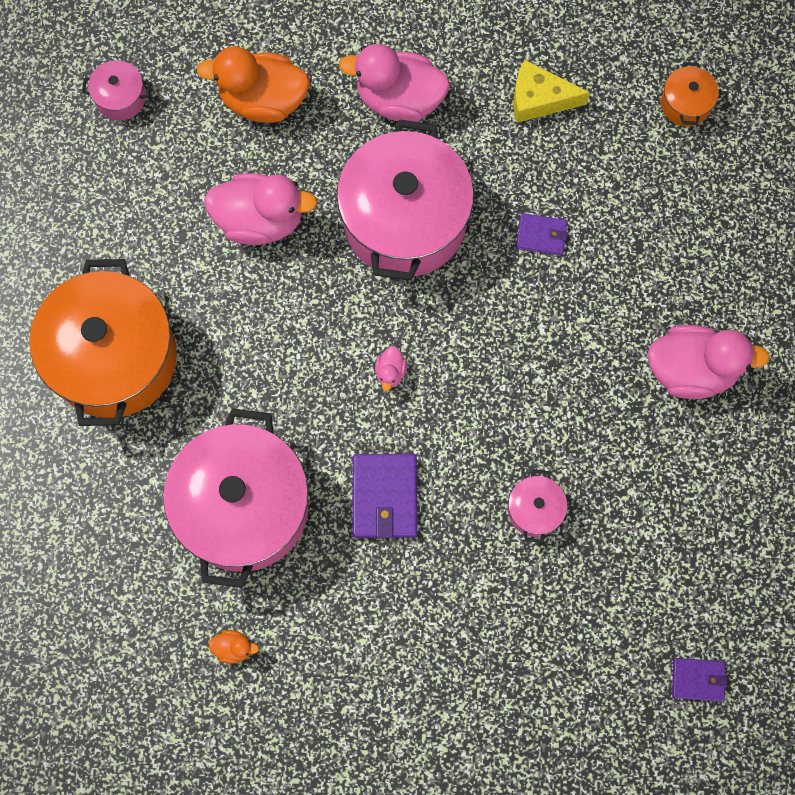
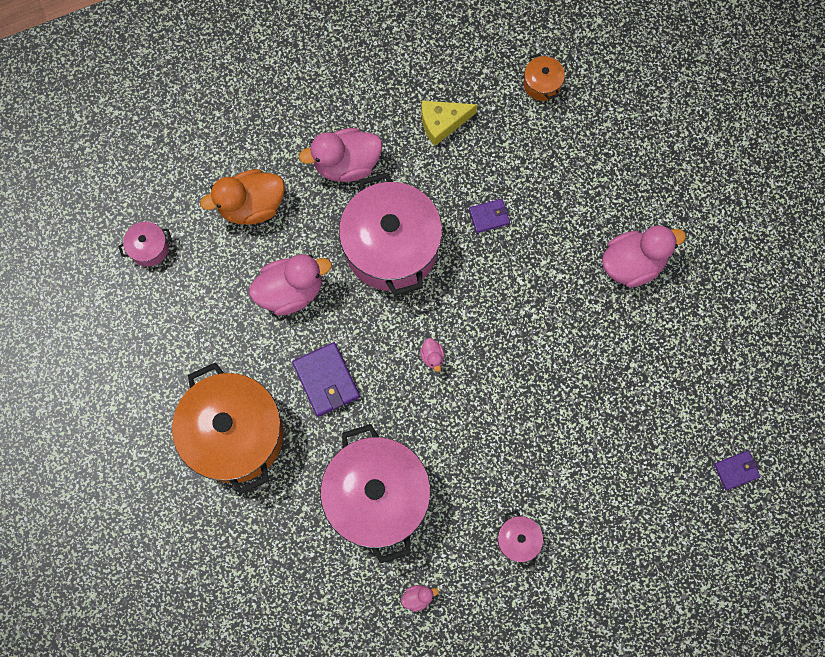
camera: 25 degrees left, 0 degrees up
orange duck [209,630,259,664] -> pink duck [401,585,439,612]
purple wallet [352,454,417,538] -> purple wallet moved to [292,342,360,417]
pink pot [508,469,567,543] -> pink pot moved to [498,511,543,569]

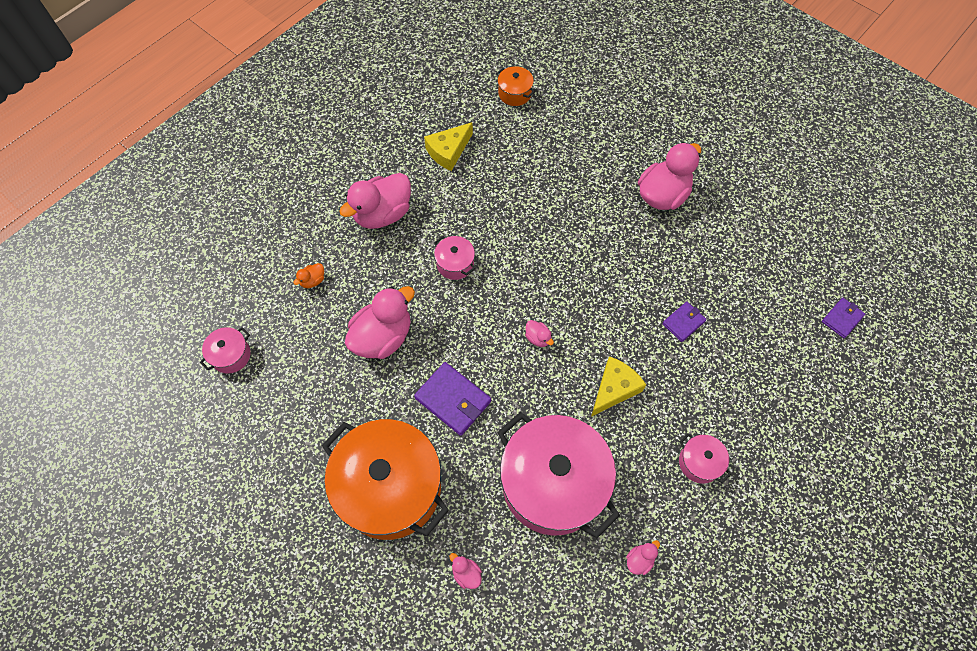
camera: 25 degrees left, 10 degrees down
orange duck [200,169,285,225] -> orange duck [293,263,324,288], size x0.42
pink pot [339,173,442,296] -> pink pot [434,236,475,280], size x0.42
purple wallet [469,199,510,233] -> purple wallet moved to [662,302,706,342]
none -> pink duck [450,553,482,589]
none -> yellow cheese [591,356,646,417]

